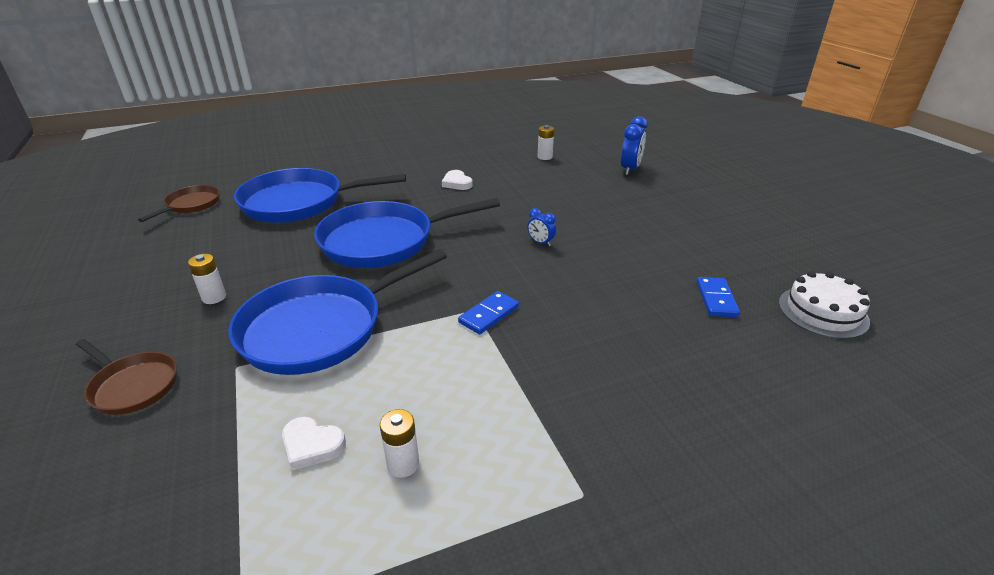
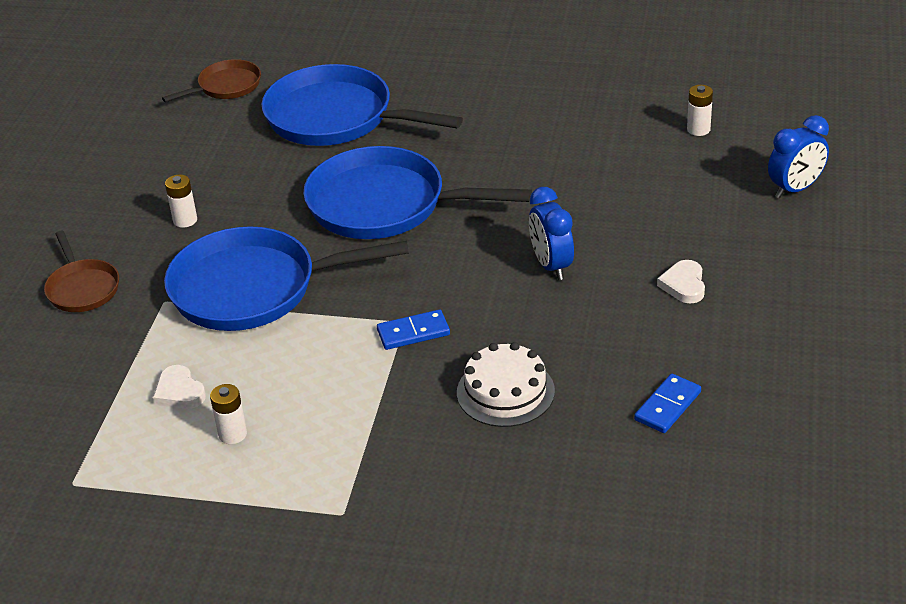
camera: 35 degrees right, 5 degrees up
white heart [442,170,473,190] -> white heart moved to [657,260,705,304]
blue clock [527,208,556,246] -> blue clock [529,187,574,280], size x1.77
white cake [779,271,870,339] -> white cake moved to [457,342,555,427]

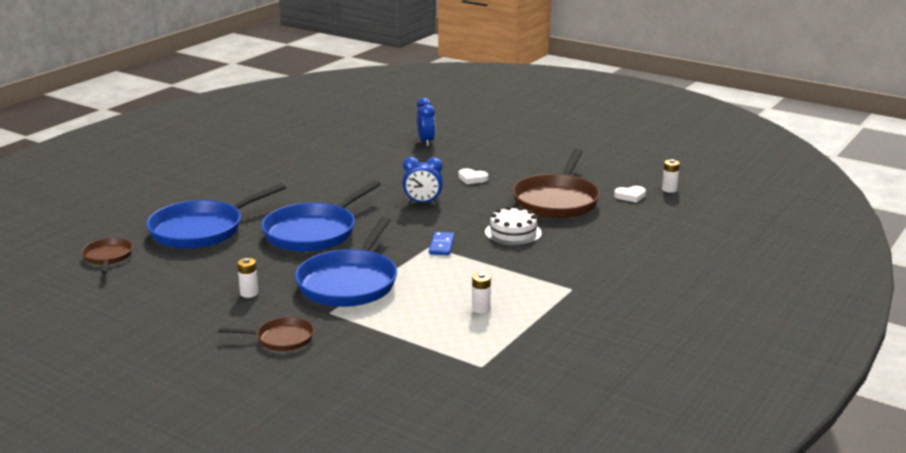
camera: 70 degrees left, 15 degrees down
white heart [153,365,206,409] -> white heart moved to [614,186,646,203]
blue domino [634,374,701,433] -> brown pan [512,149,600,219]
white battery [687,85,713,136] -> white battery moved to [662,159,680,193]

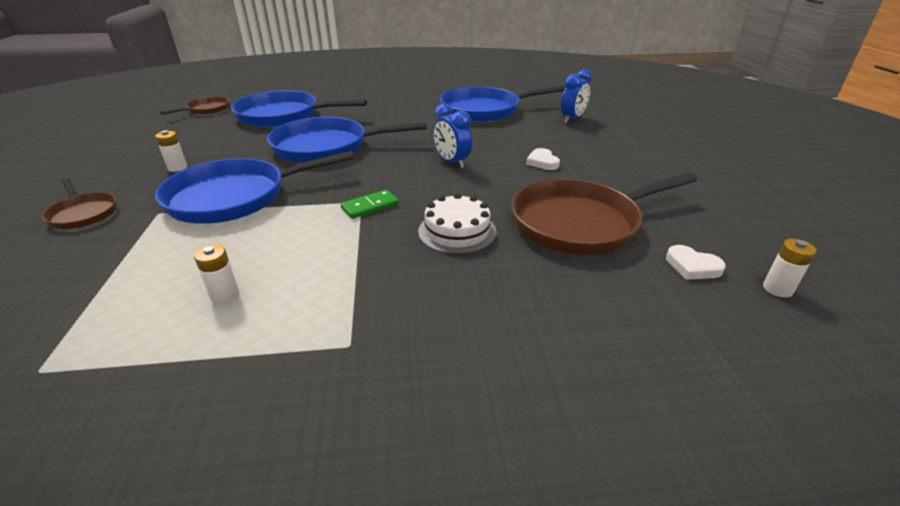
camera: 50 degrees right, 10 degrees up
blue domino [429,232,454,255] -> green domino [341,190,399,219]
none -> blue pan [440,85,565,122]

